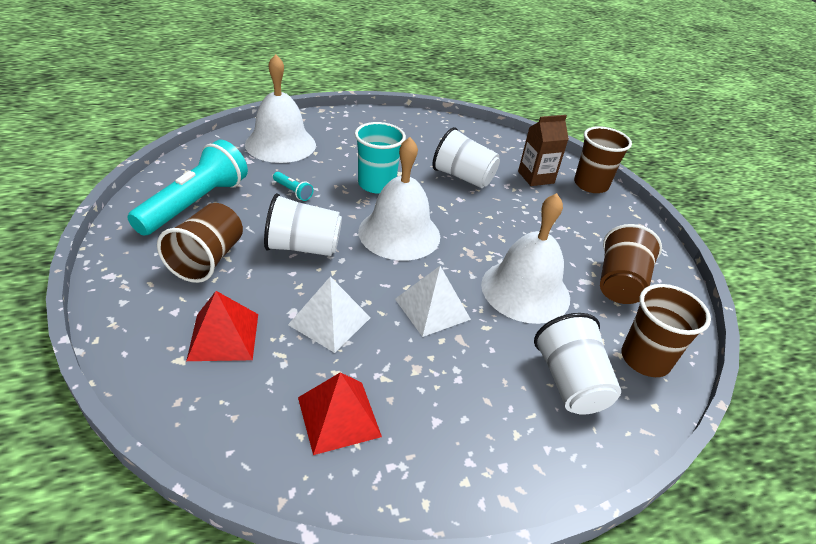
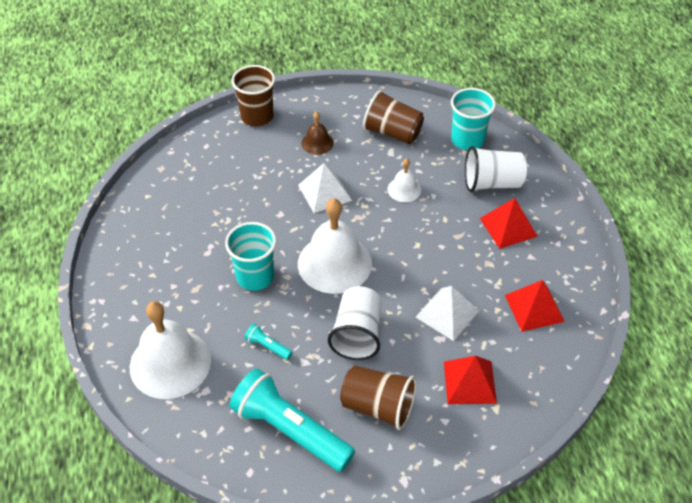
camera: 80 degrees left, 10 degrees up
turquoise flashlight [273,172,313,201] -> turquoise flashlight turned 105 degrees counterclockwise [245,324,292,360]
white pyramid [395,266,471,337] -> white pyramid moved to [298,163,352,213]
white cup [432,127,500,188] -> none
white bell [481,193,570,324] -> white bell [387,159,421,202], size x0.49
brown carton [518,115,569,186] -> none
brown cup [621,284,711,377] -> turquoise cup [451,88,496,150]
none -> brown bell [301,112,334,155]
none -> red pyramid [480,198,538,249]

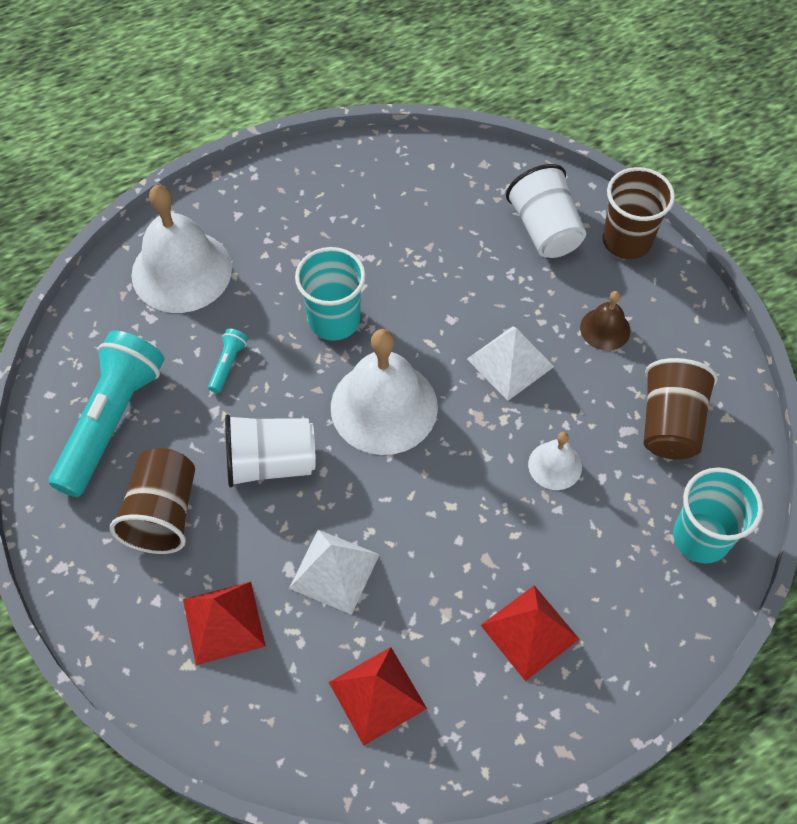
camera: 75 degrees right, 10 degrees up
white cup [465,146,527,192] -> white cup moved to [506,164,586,258]

